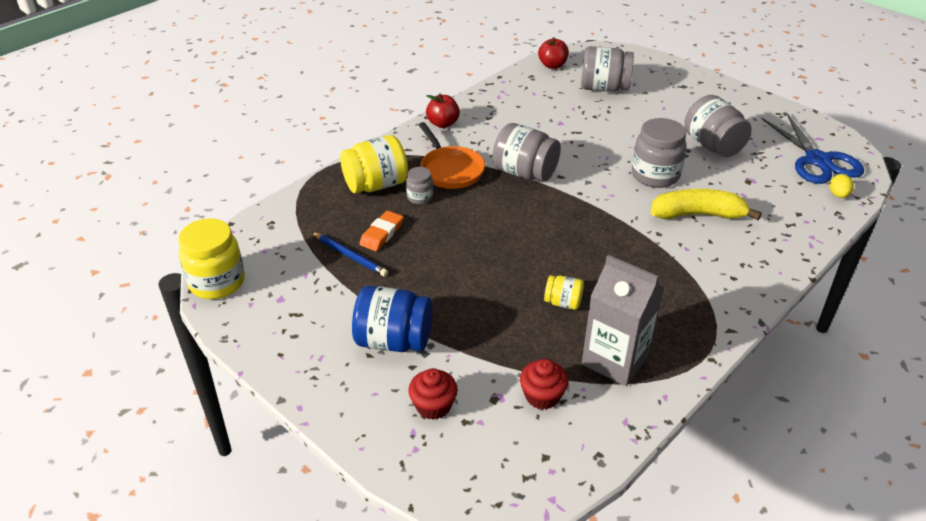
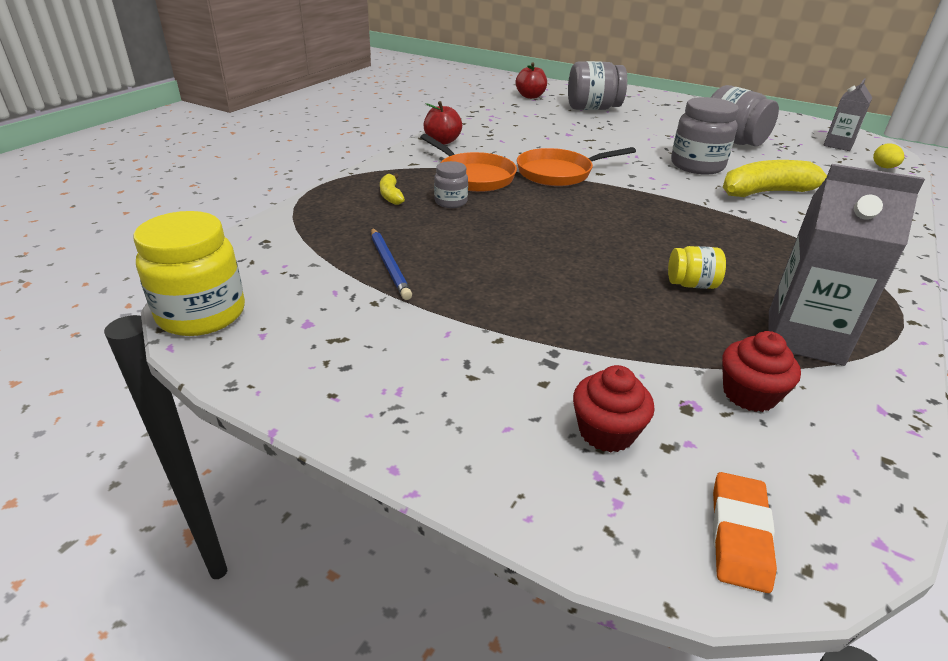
camera: 15 degrees left, 5 degrees down
blue pencil [312,232,388,277] -> blue pencil turned 45 degrees clockwise [371,228,412,300]
yellow jar [340,135,408,193] -> yellow banana [380,173,405,205]
blue jar [352,286,432,352] -> none
orange eraser [359,211,404,251] -> orange eraser moved to [713,472,777,593]
grey jar [493,123,561,182] -> orange pan [517,147,636,186]
blue scissors [761,112,864,184] -> grey carton [823,78,872,151]

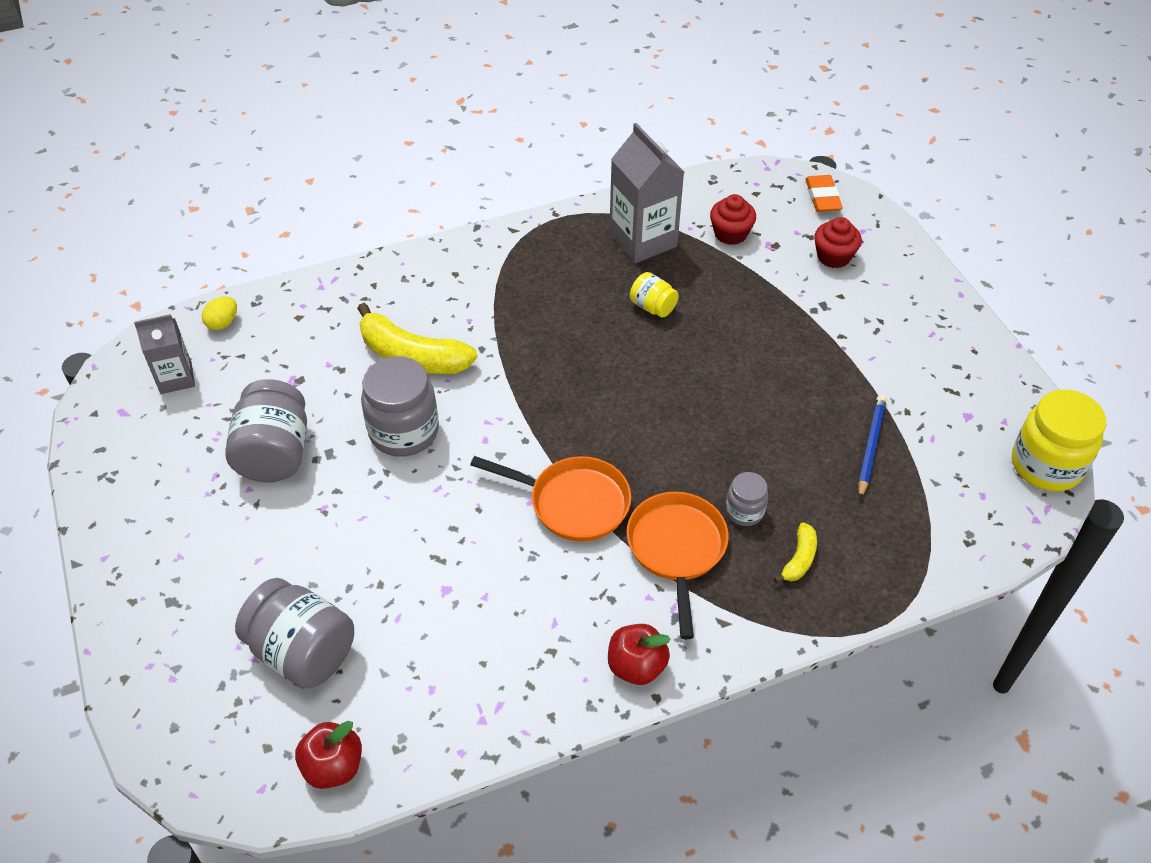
camera: 140 degrees left, 15 degrees up
orange eraser [713,472,777,593] -> orange eraser turned 60 degrees counterclockwise [805,175,843,212]

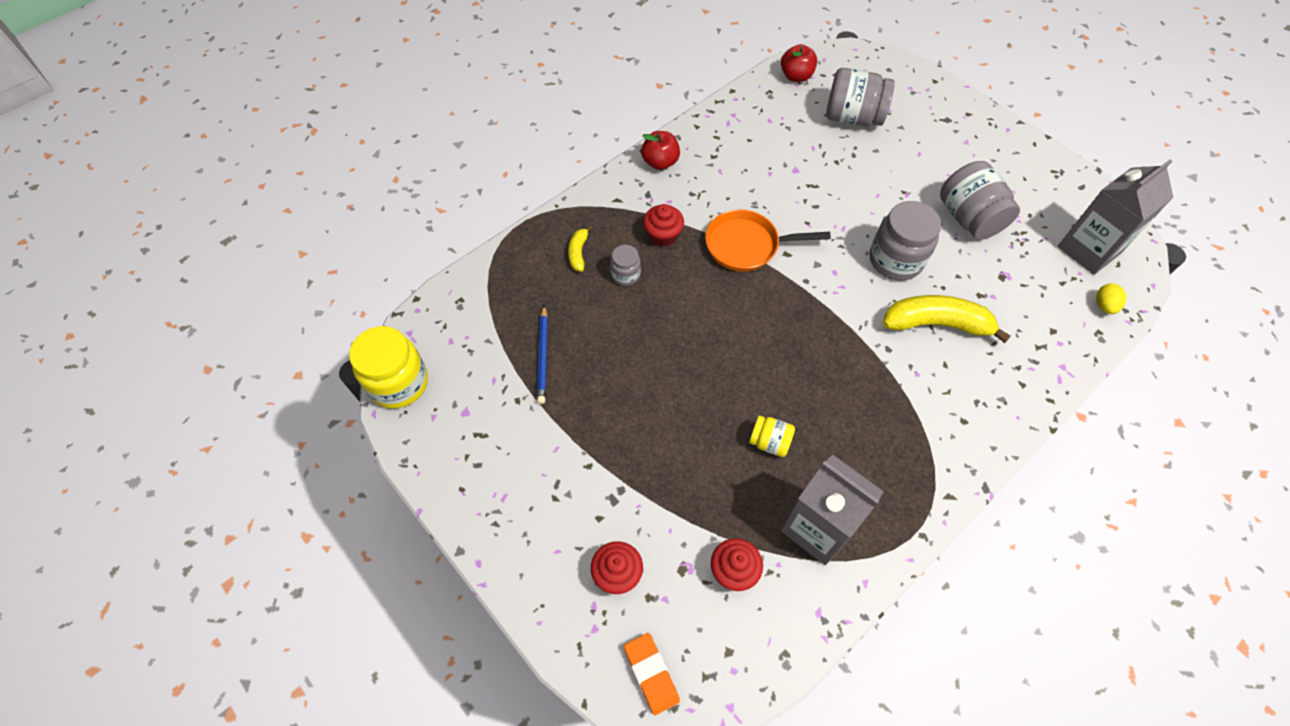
camera: 160 degrees right, 10 degrees up
grey carton [134,314,195,394] -> grey carton [1058,159,1173,275], size x1.62
orange pan [627,492,729,639] -> red cupcake [643,204,684,247]

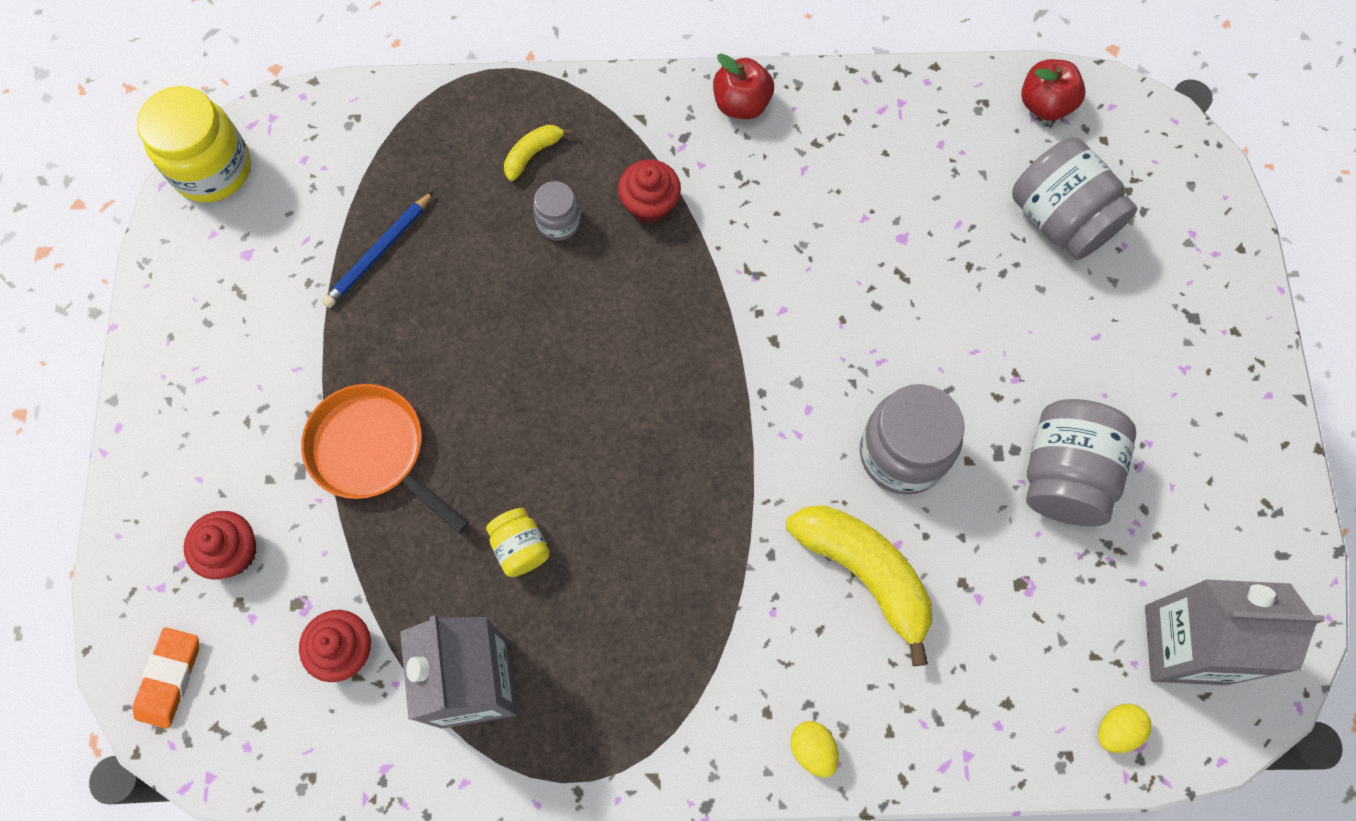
camera: 40 degrees right, 10 degrees up
orange pan [705,209,831,272] -> orange pan moved to [301,384,469,534]
none -> yellow egg [791,721,839,777]

